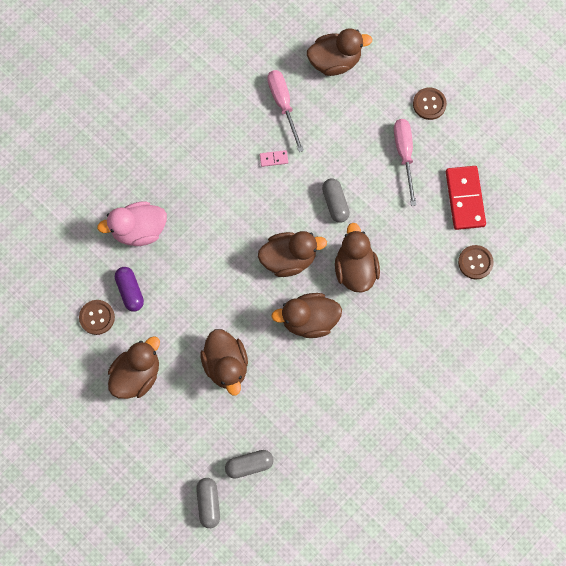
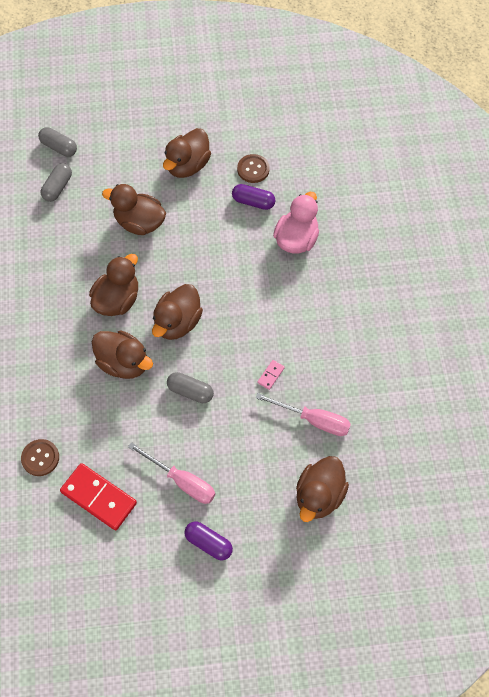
camera: 130 degrees right, 10 degrees down
brown duck [108,336,160,399] -> brown duck turned 45 degrees clockwise [163,128,211,178]
brown button [413,88,447,120] -> purple capsule [185,521,233,561]

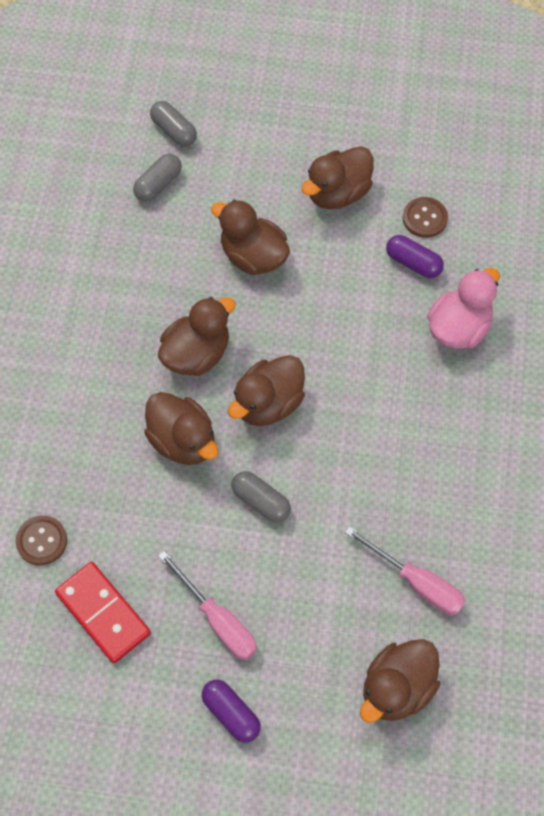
camera: 15 degrees right, 0 degrees up
pink domino [257,360,285,390] -> none

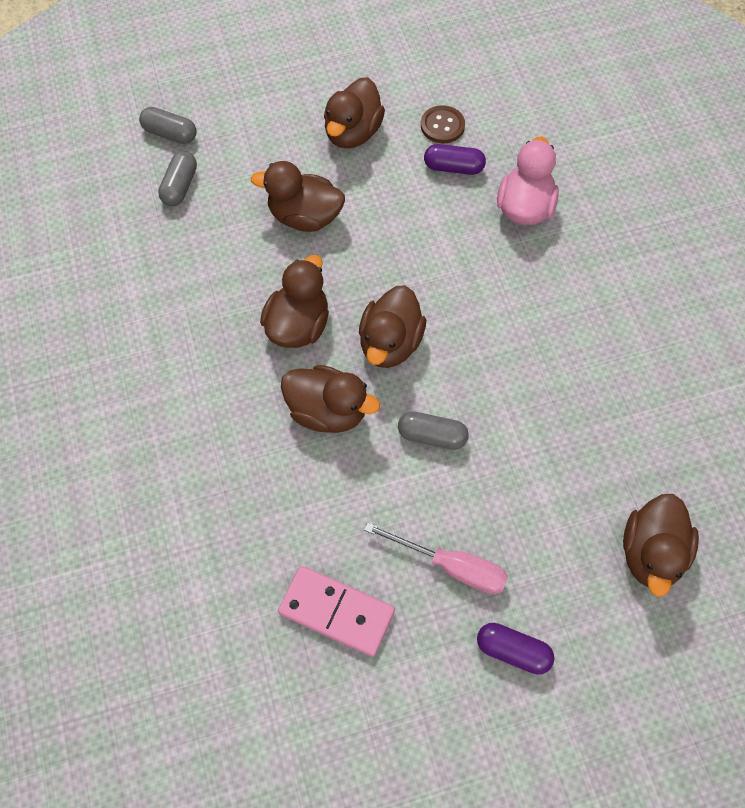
camera: 25 degrees left, 0 degrees up
brown button [16,515,67,565] -> none
red domino [55,562,151,663] -> pink domino [278,566,395,657]
pink screwdriver [345,526,466,615] -> none

